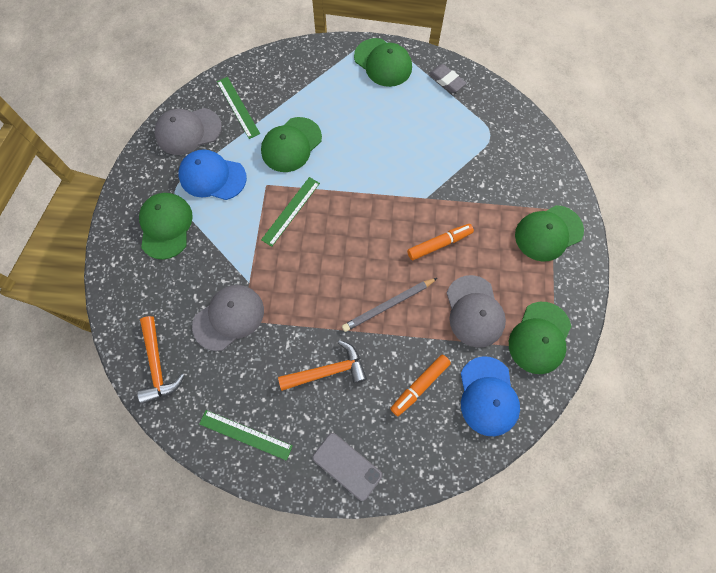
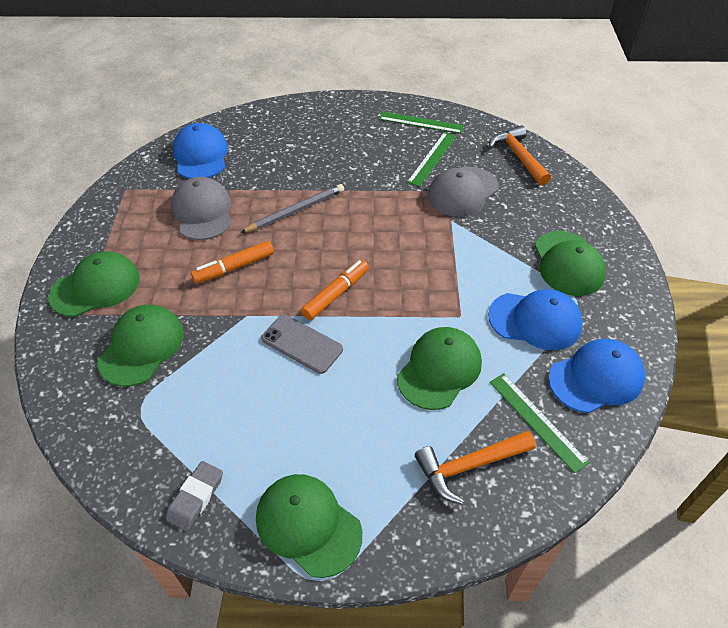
camera: 175 degrees right, 20 degrees down
grey cap [155,108,222,155] -> blue cap [548,339,645,413]
green ruler [261,177,320,247] -> green ruler moved to [407,132,456,187]
orange hammer [278,340,367,391] -> orange hammer moved to [415,431,536,504]
grey phone [312,433,382,501] -> grey phone moved to [261,315,343,374]
orange marker [390,355,451,416] -> orange marker moved to [301,260,369,320]
grey eraser [429,64,466,93] -> grey eraser turned 75 degrees clockwise [166,461,223,531]
green cap [509,302,571,374] -> green cap moved to [98,305,184,387]

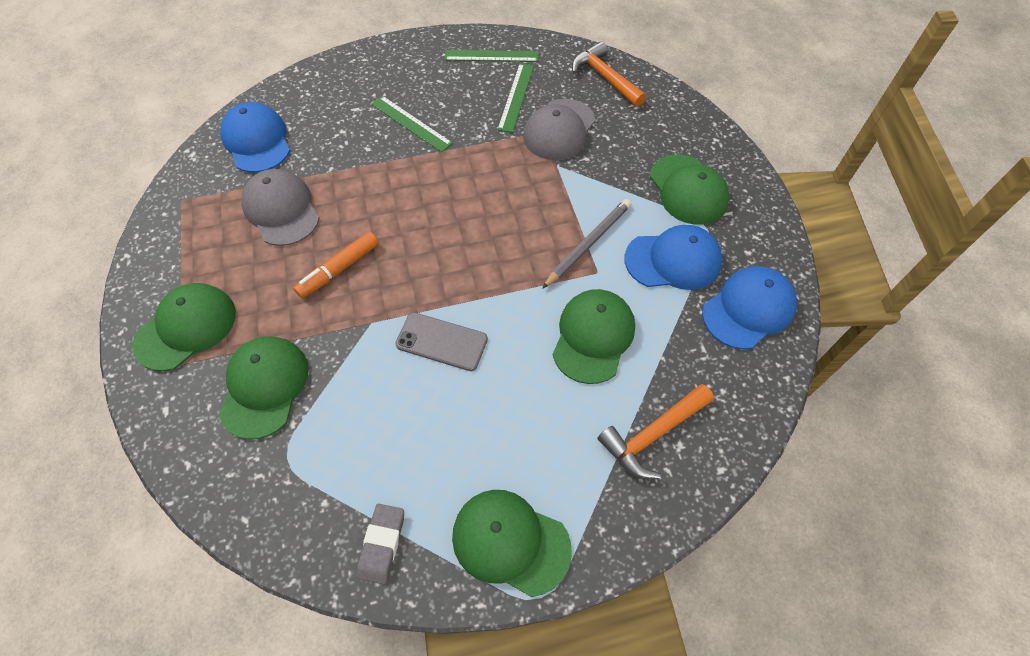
camera: 15 degrees left, 10 degrees up
grey pencil [240,184,344,233] -> grey pencil moved to [542,199,631,289]
orange marker [301,260,369,320] -> none
green ruler [490,373,589,473] -> green ruler moved to [371,96,453,152]

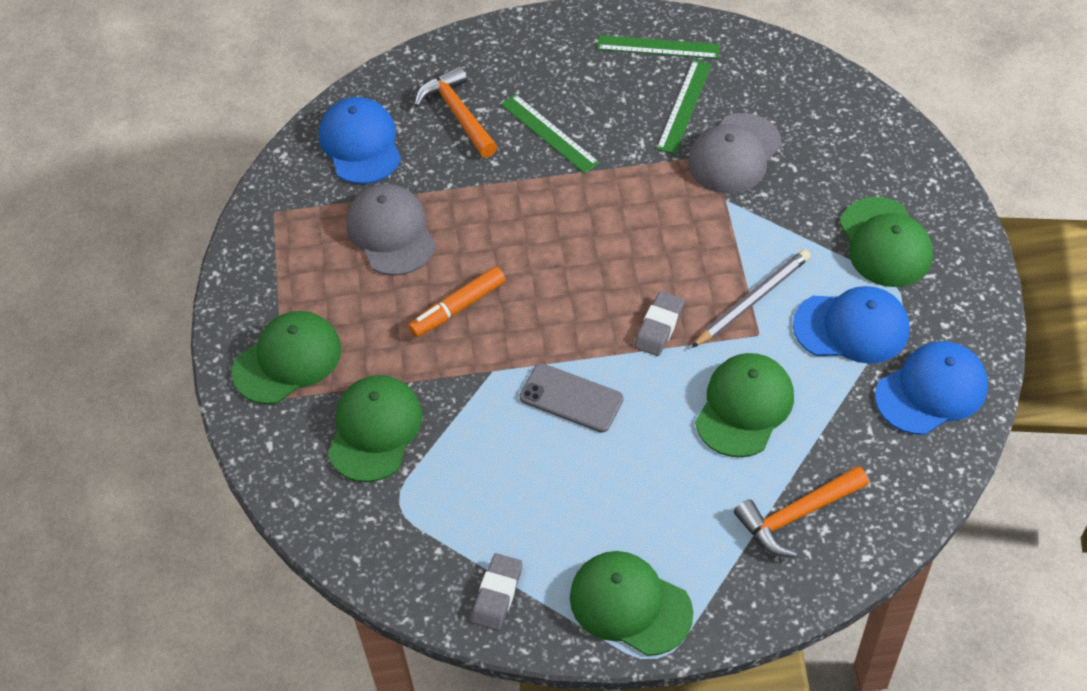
camera: 10 degrees right, 5 degrees down
orange hammer [572,42,646,107] -> orange hammer moved to [414,66,498,158]
none -> grey eraser [634,291,684,356]

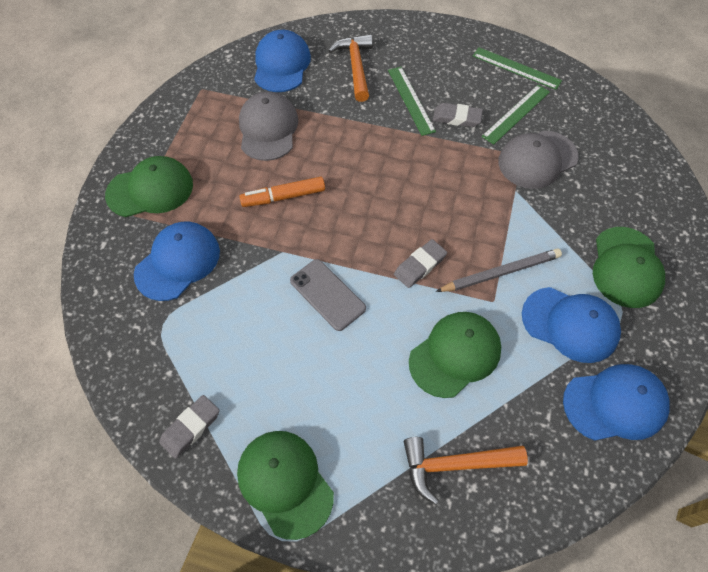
camera: 20 degrees right, 5 degrees up
green cap [328,375,423,482] -> blue cap [134,222,220,301]
none -> grey eraser [433,103,483,127]

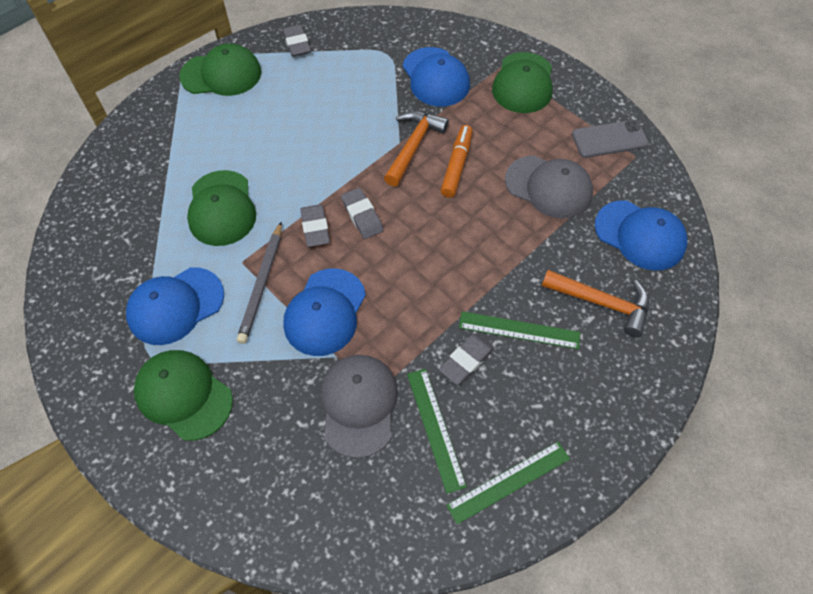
camera: 120 degrees right, 0 degrees up
grey phone [290,259,366,331] -> grey phone moved to [572,120,649,158]
orange hammer [404,437,528,505] -> orange hammer moved to [384,111,449,186]
blue cap [563,364,670,441] -> blue cap moved to [283,268,366,356]
none -> grey eraser [341,188,384,239]

